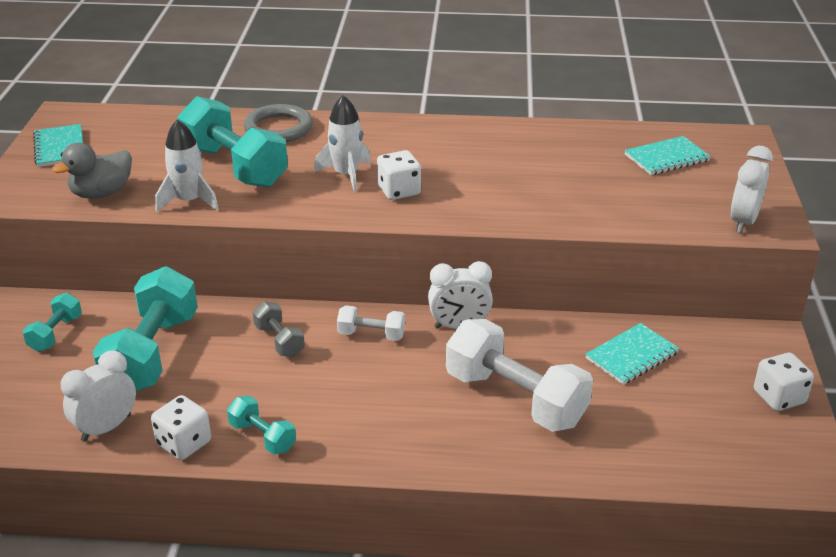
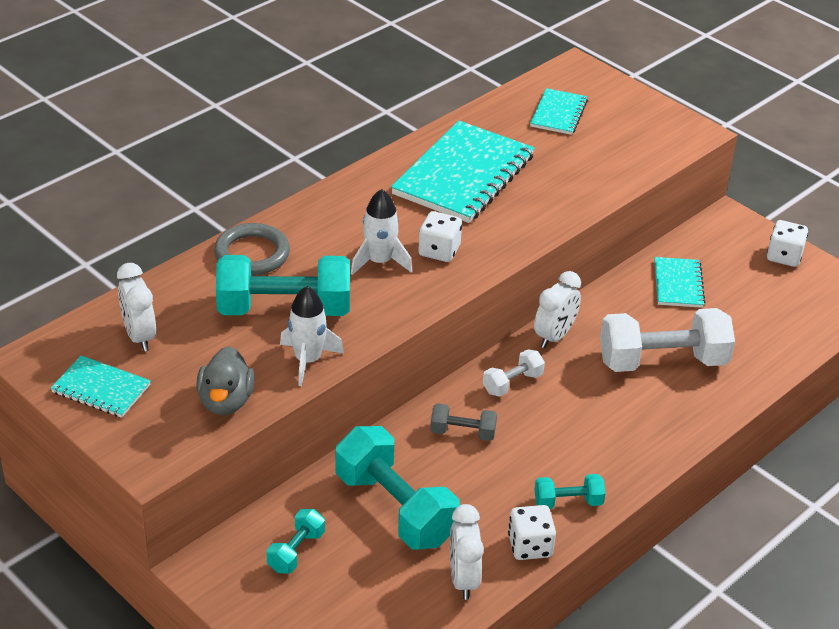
camera: 50 degrees left, 5 degrees up
turquoise dumbbell [23,293,82,352] -> turquoise dumbbell turned 60 degrees clockwise [266,509,325,573]
white clock [730,146,773,233] -> white clock moved to [117,263,156,351]
none -> turquoise notebook [391,121,535,223]

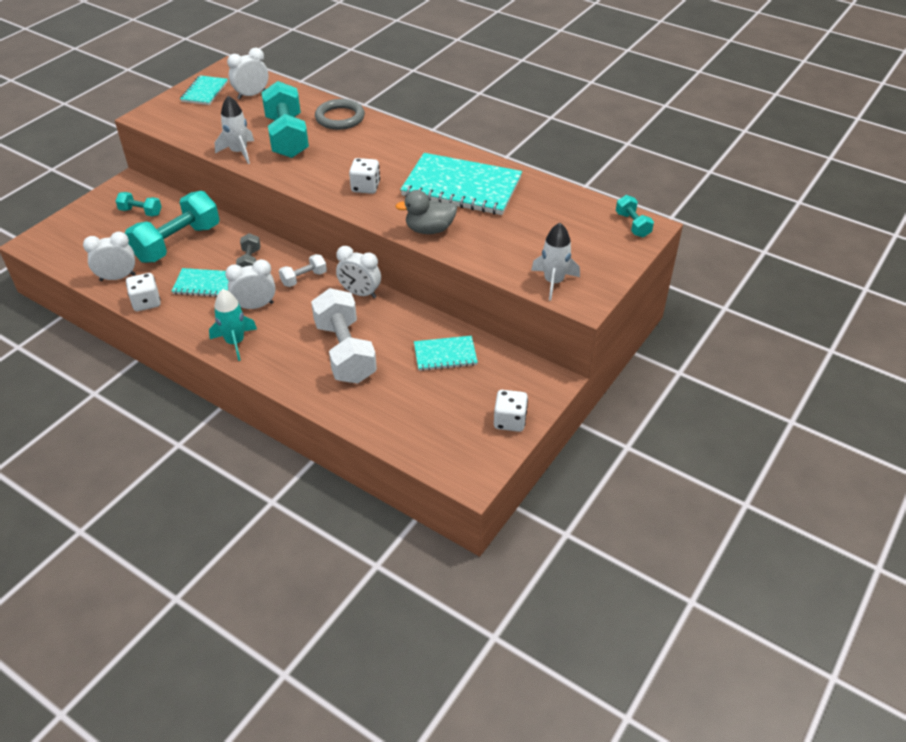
camera: 80 degrees right, 5 degrees up
grey duck [196,346,255,415] -> grey duck moved to [395,190,457,234]
white rocket [351,189,412,275] -> white rocket moved to [531,223,580,301]
white dumbbell [483,349,545,397] -> white dumbbell turned 75 degrees counterclockwise [279,254,327,287]
turquoise notebook [530,88,588,135] -> turquoise notebook moved to [172,268,228,297]
turquoise dumbbell [534,474,606,509] -> turquoise dumbbell moved to [616,195,654,238]
none -> turquoise rocket [209,289,257,361]
none -> white clock [225,259,276,309]

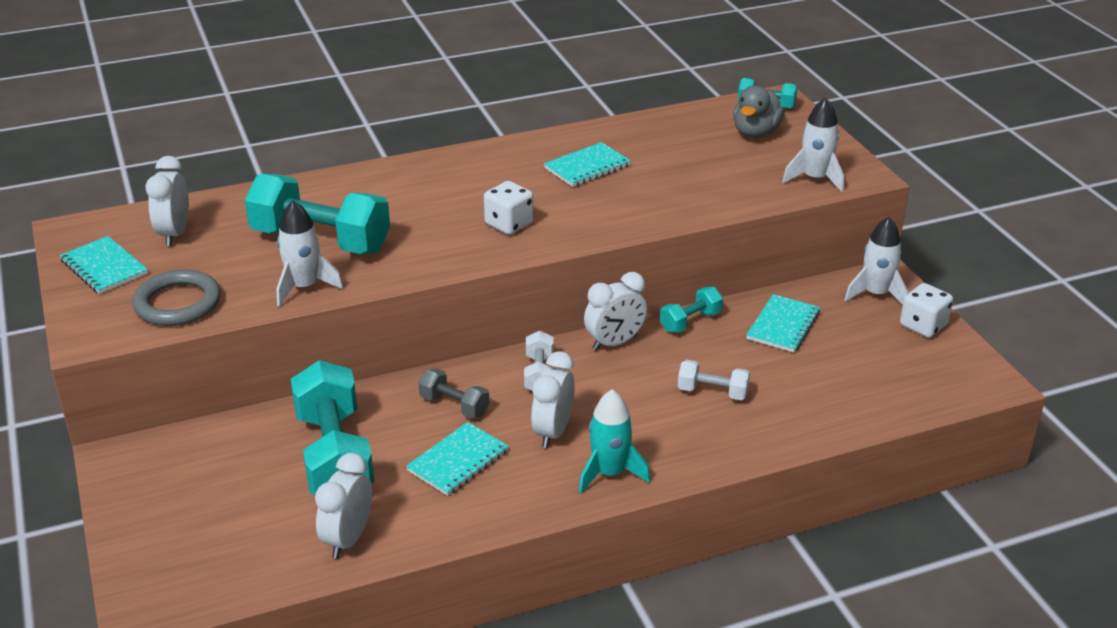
camera: 55 degrees left, 10 degrees down
turquoise dumbbell [116,192,162,216] -> turquoise dumbbell moved to [660,287,723,333]
white dice [126,273,161,311] -> none
white dumbbell [311,288,377,384] -> white dumbbell [678,360,750,400], size x0.49
grey ring [315,99,365,130] -> grey ring moved to [132,270,221,326]
grey duck [395,190,457,234] -> grey duck moved to [733,85,784,138]
turquoise notebook [400,153,522,215] -> turquoise notebook [544,142,631,187], size x0.51
none -> white rocket [845,217,908,305]

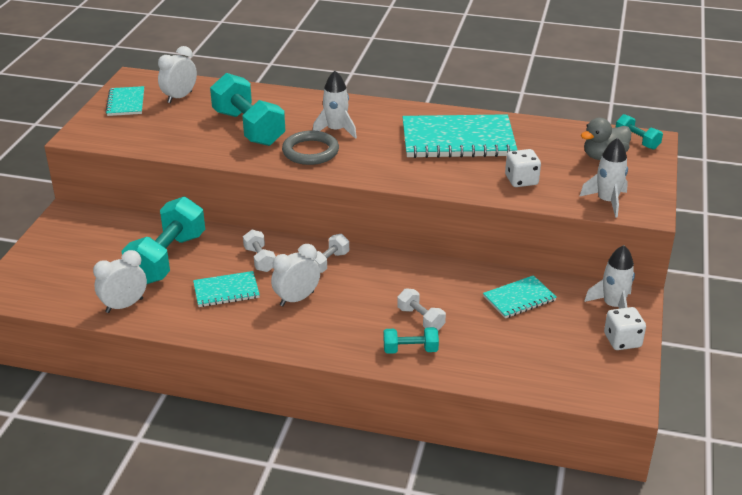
camera: 35 degrees right, 0 degrees up
grey ring [132,270,221,326] -> grey ring moved to [282,131,339,165]
white rocket [276,200,343,307] -> white rocket moved to [313,71,357,139]
grey dumbbell [418,368,489,418] -> white dumbbell [243,230,276,272]
white dice [484,181,534,235] -> white dice moved to [505,149,541,187]
turquoise notebook [544,142,631,187] -> turquoise notebook [402,114,517,158], size x1.95
turquoise rocket [579,389,650,493] -> none
white clock [584,272,647,351] -> none
turquoise dumbbell [660,287,723,333] -> turquoise dumbbell moved to [384,327,439,354]

